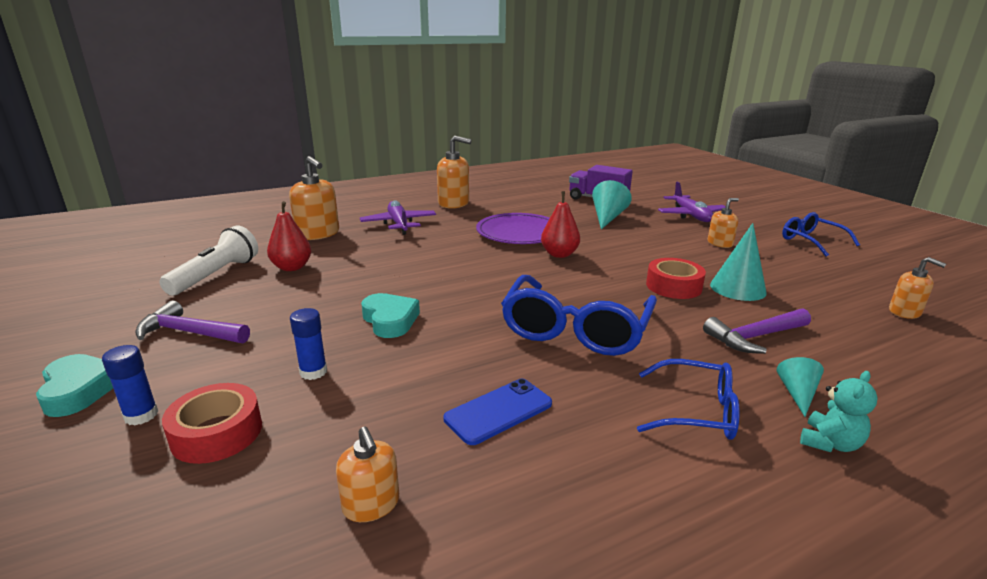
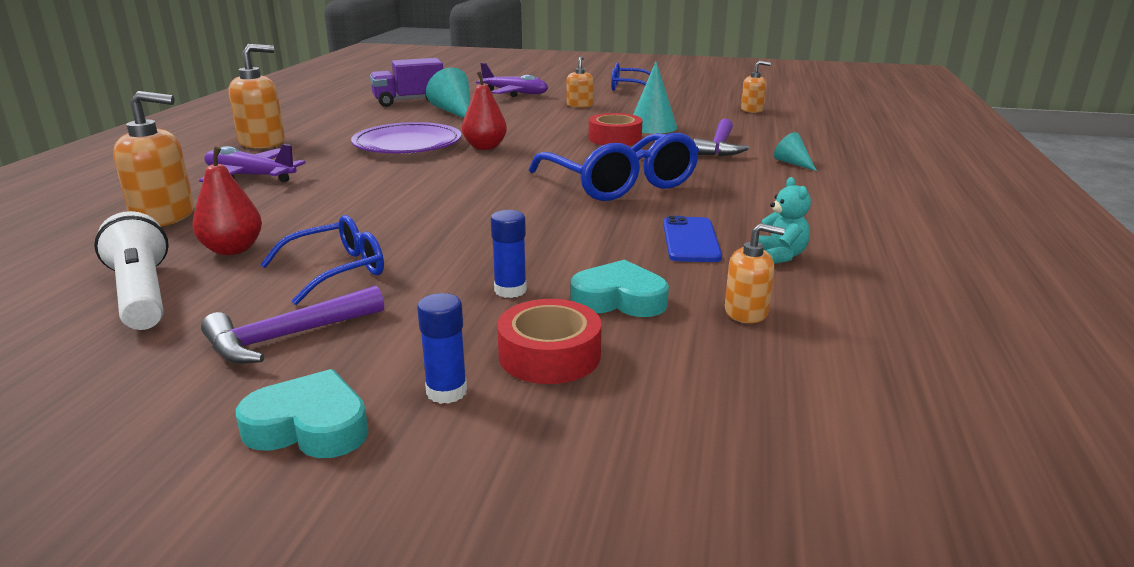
camera: 50 degrees left, 0 degrees up
turquoise heart [361,293,420,338] -> turquoise heart moved to [570,259,669,317]
blue glasses [637,359,740,440] -> blue glasses moved to [260,215,384,305]
turquoise teddy bear [800,371,877,452] -> turquoise teddy bear moved to [758,177,811,264]

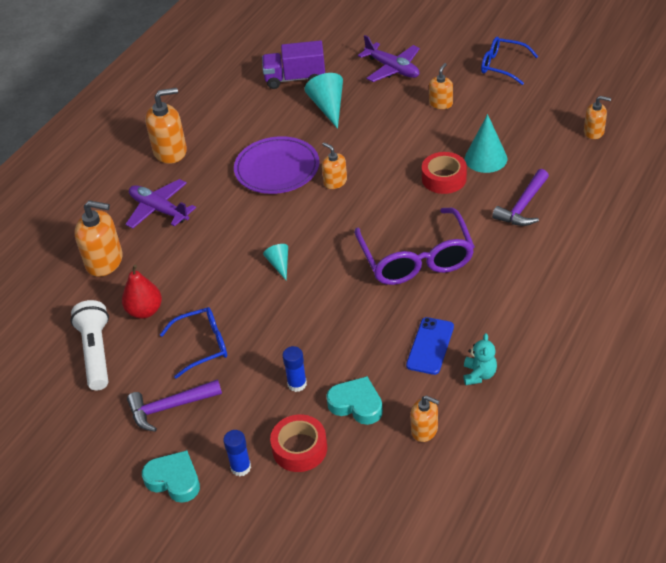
camera: 20 degrees right, 20 degrees up
red pear [462,72,507,150] -> orange soap dispenser [322,142,347,189]
blue glasses [528,133,699,201] -> purple glasses [354,208,475,285]
turquoise cone [774,132,817,171] -> turquoise cone moved to [263,244,288,281]

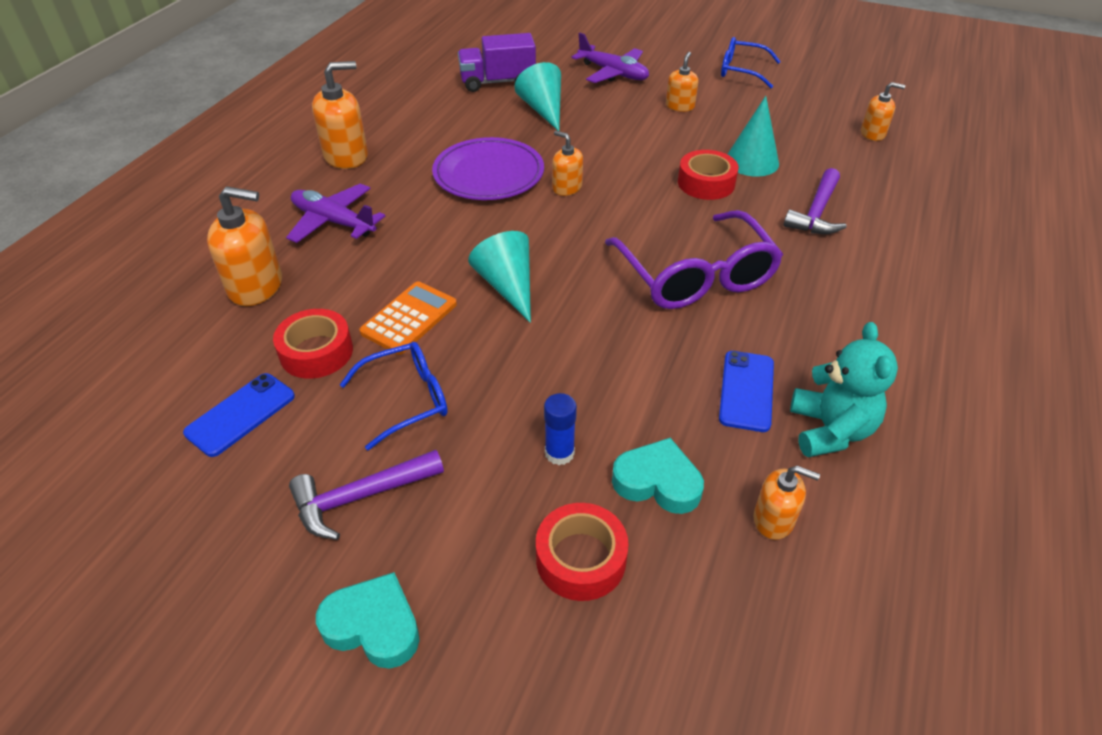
camera: 10 degrees left, 0 degrees up
white flashlight [70,300,109,390] -> blue phone [183,373,295,457]
red pear [122,265,162,319] -> red tape [273,309,353,379]
blue glue stick [223,430,251,476] -> none
turquoise cone [263,244,288,281] -> turquoise cone [468,231,531,323], size x1.74
turquoise teddy bear [463,333,497,385] -> turquoise teddy bear [790,322,898,457], size x1.62
none -> orange calculator [359,281,457,355]

